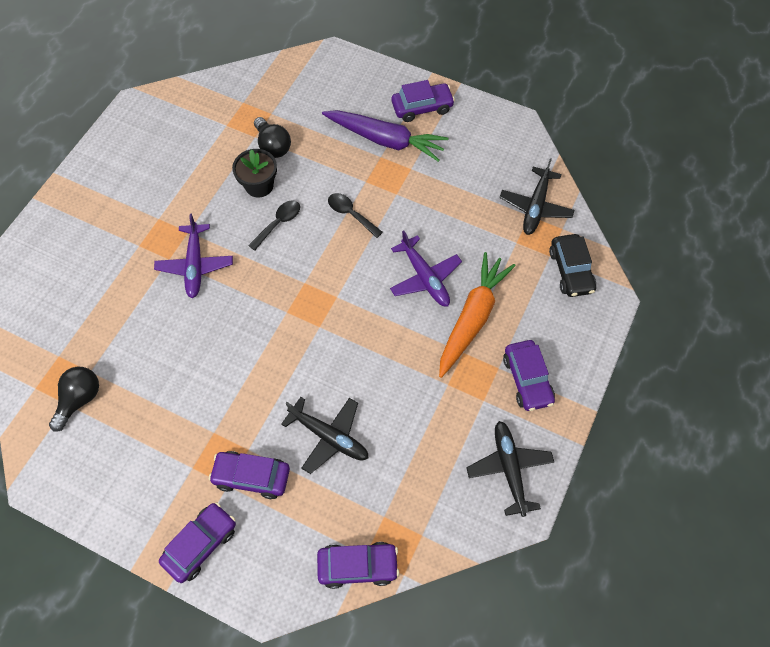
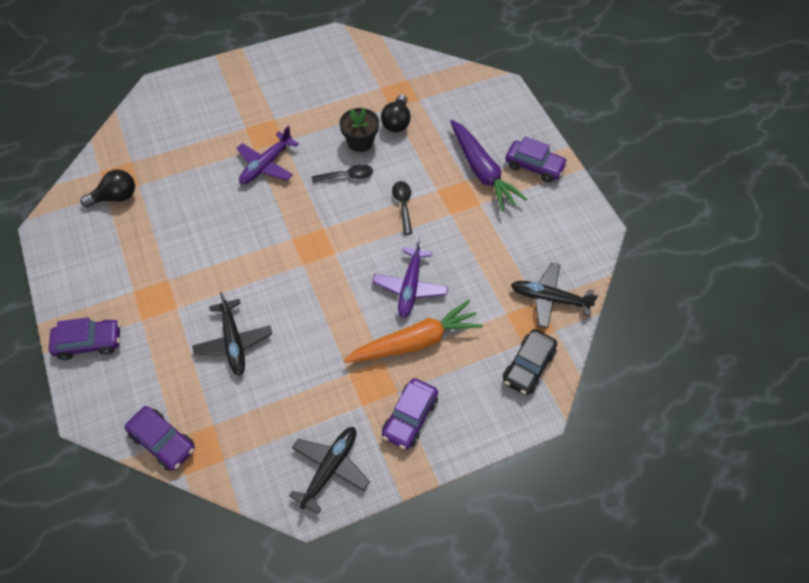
camera: 40 degrees right, 5 degrees down
purple car [209,451,290,499] -> none
black plane [499,158,575,235] -> black plane turned 45 degrees clockwise [511,263,599,328]

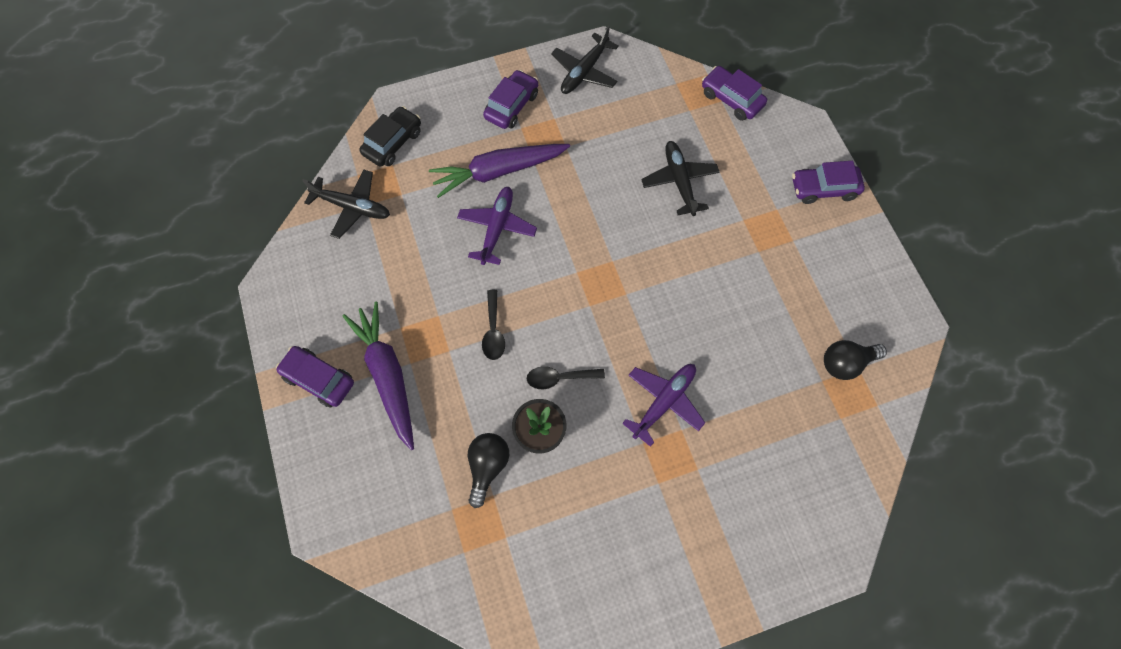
camera: 175 degrees left, 10 degrees up
orange carrot [344,300,483,363] -> purple carrot [429,144,570,198]

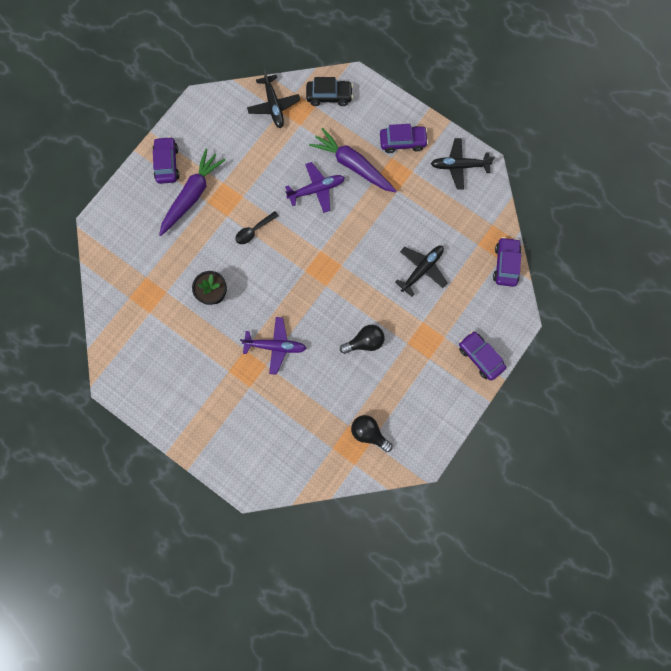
camera: 55 degrees right, 10 degrees up
black light bulb [468,433,509,508] -> black light bulb moved to [340,325,385,354]
black spoon [527,366,605,389] -> none

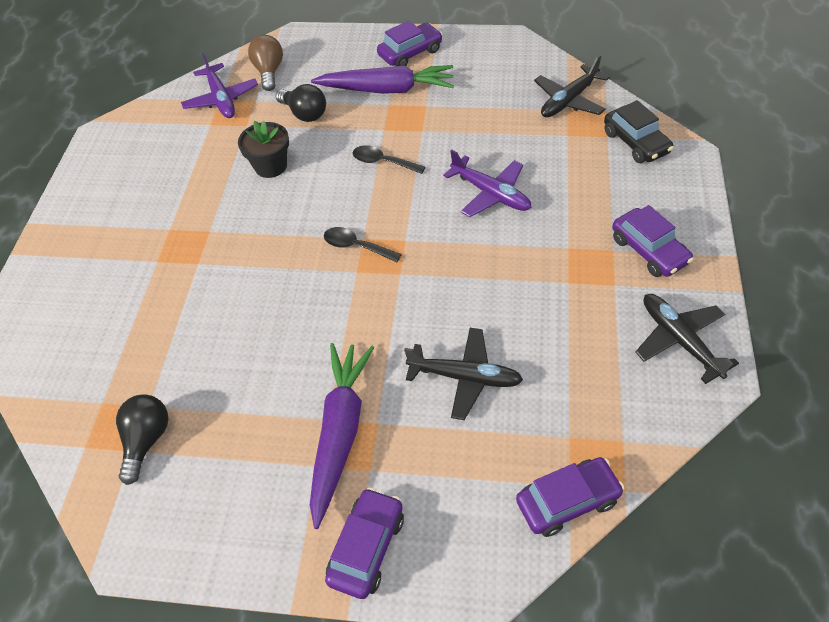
camera: 65 degrees right, 25 degrees down
purple plane [240,317,306,375] -> purple plane moved to [181,52,258,118]
purple carrot [309,128,397,193] -> purple carrot moved to [310,343,374,529]
black light bulb [340,325,385,354] -> black light bulb moved to [276,84,326,122]
none -> brown light bulb [248,35,283,91]
none -> black spoon [324,227,402,262]

